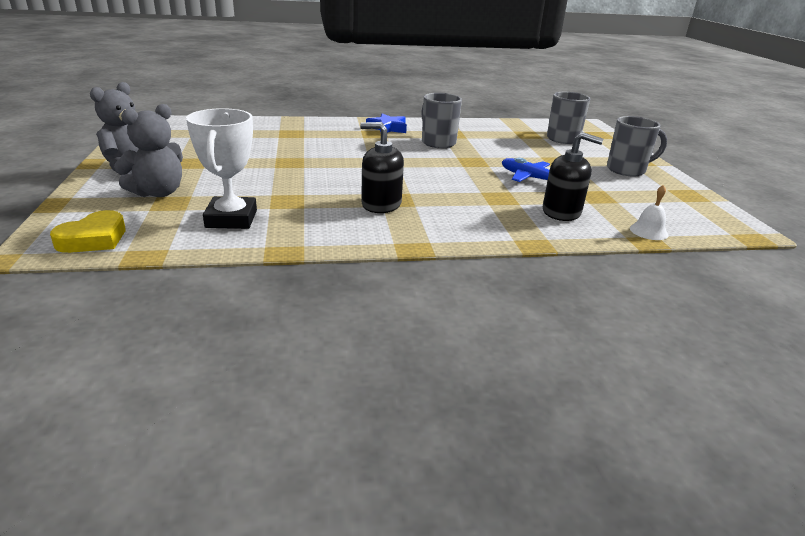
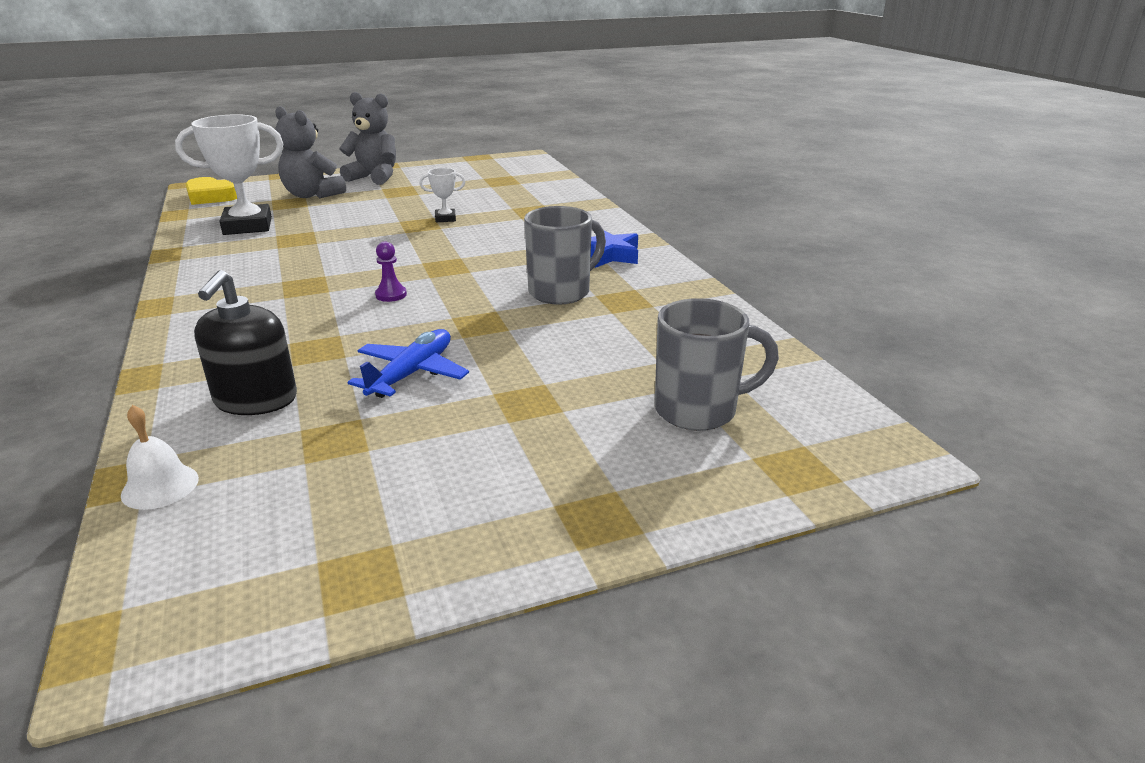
camera: 80 degrees right, 0 degrees up
black soap dispenser [360,122,404,213] -> none
grey mug [607,116,667,177] -> none
none -> purple pawn [375,241,407,302]
none -> white trophy [420,168,465,222]

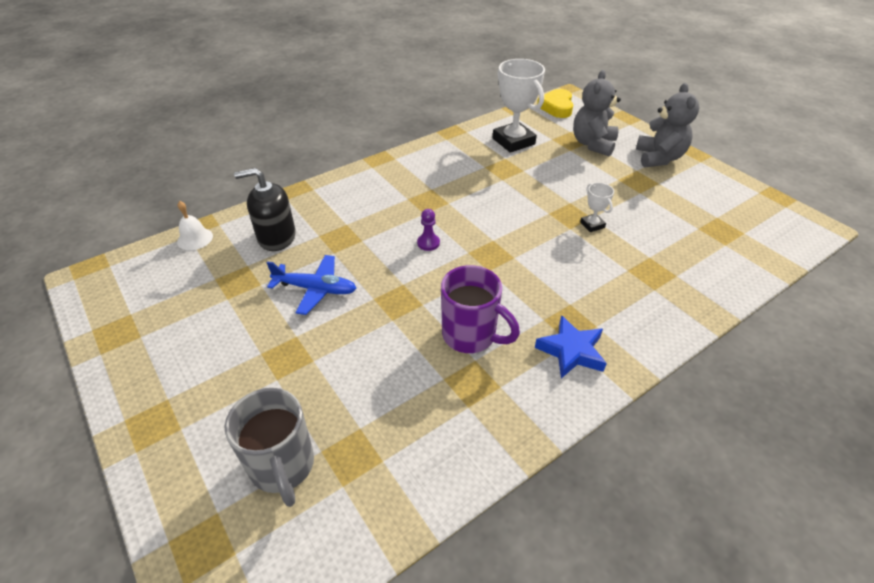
camera: 75 degrees right, 15 degrees up
grey mug [524,206,606,305] -> purple mug [441,265,520,353]

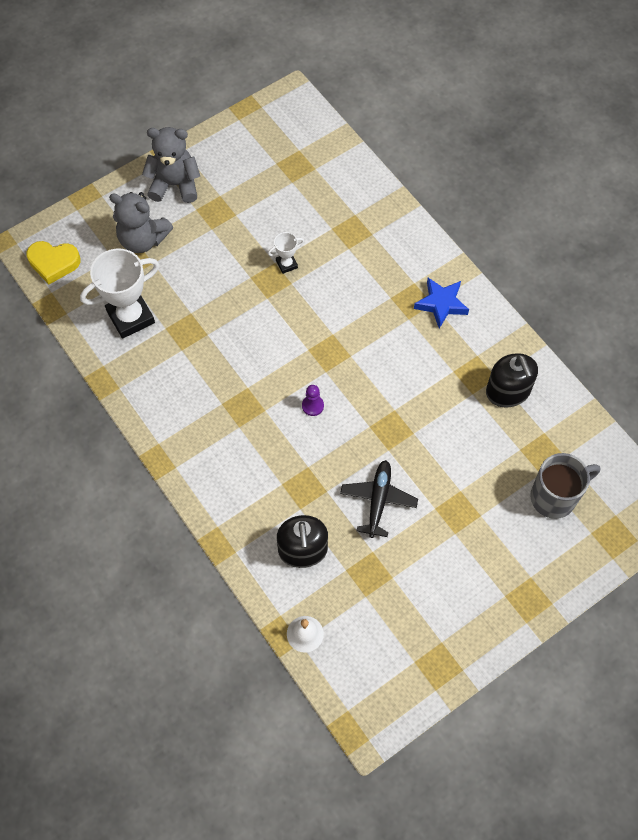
camera: 90 degrees left, 20 degrees up
blue plane [267,255,357,315] -> black plane [340,460,418,538]
purple mug [441,265,520,353] -> none
none -> black soap dispenser [486,353,538,408]

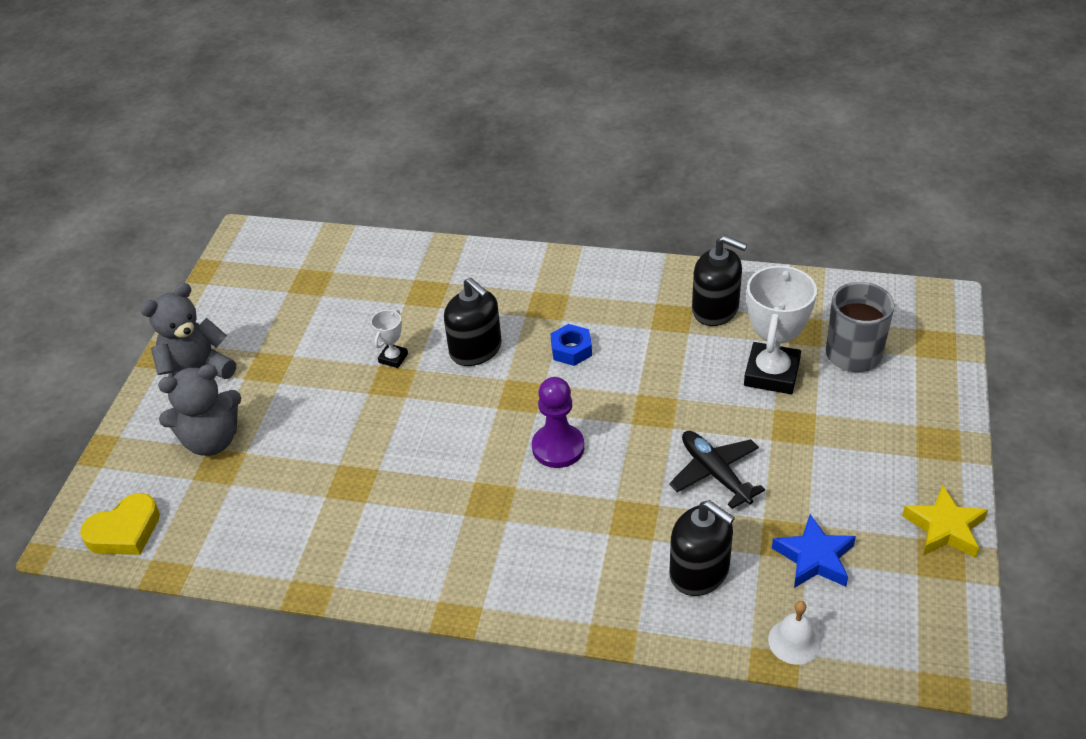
camera: 40 degrees left, 20 degrees down
white trophy [80,249,159,339] -> white trophy moved to [744,264,817,394]
purple pawn [302,385,324,416] -> purple pawn [532,377,584,468], size x1.79
blue star [414,278,469,329] -> blue star moved to [772,514,856,588]
none -> black soap dispenser [444,277,502,366]
none -> blue nut [550,324,592,366]
none -> yellow star [902,485,988,558]

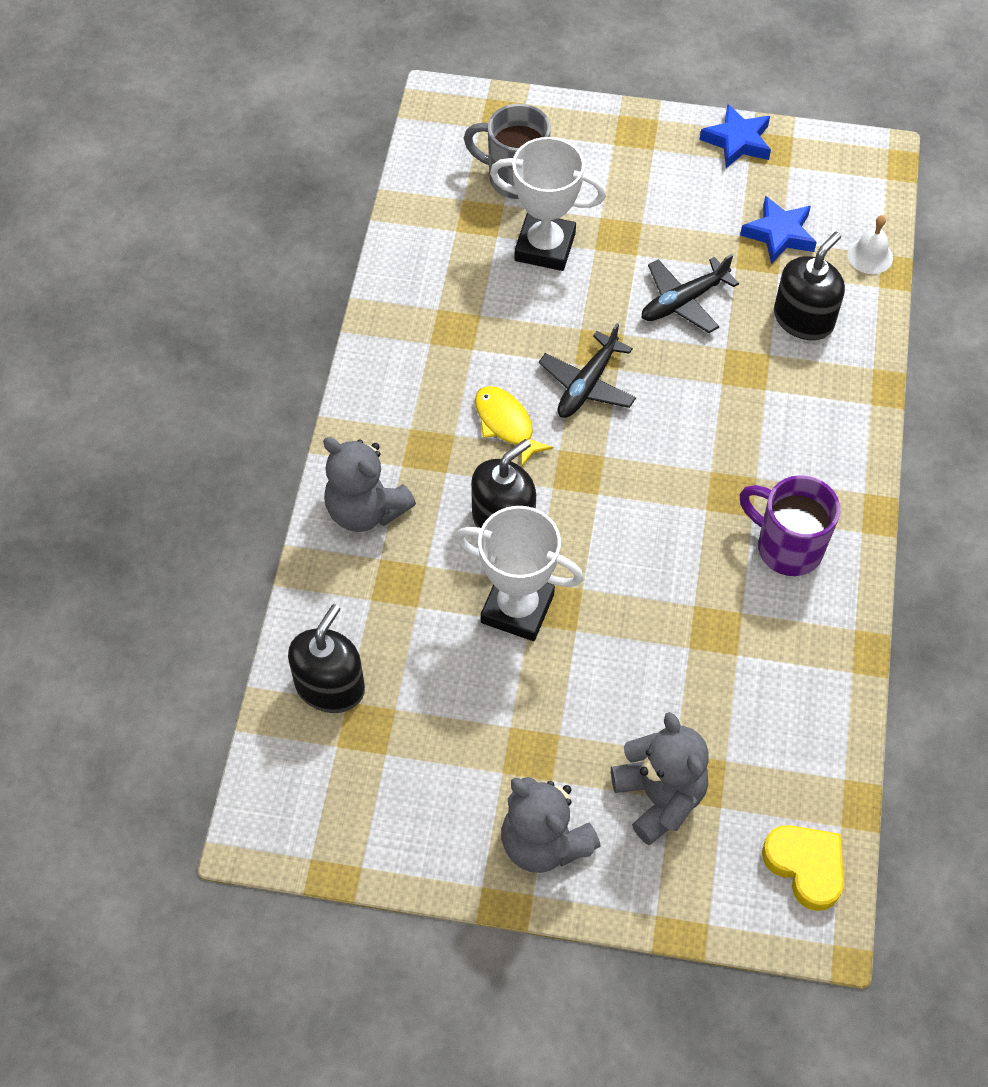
camera: 95 degrees left, 15 degrees up
white trophy [371,309,408,368] -> white trophy [455,506,584,641], size x2.10
purple pawn [532,377,584,468] -> none
blue nut [550,324,592,366] -> yellow fish [475,386,554,467]
black soap dispenser [692,235,747,326] -> black soap dispenser moved to [288,604,365,713]
yellow star [902,485,988,558] -> blue star [700,104,771,168]
none -> grey teddy bear [323,437,416,532]
none -> black plane [539,323,636,418]
none -> purple mug [739,475,840,576]

